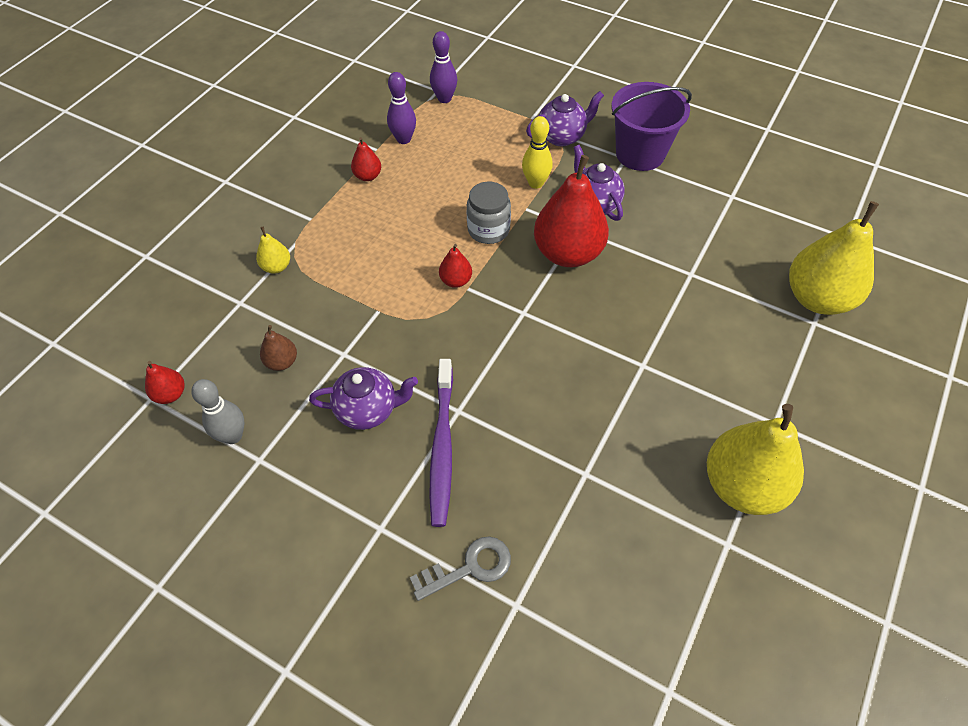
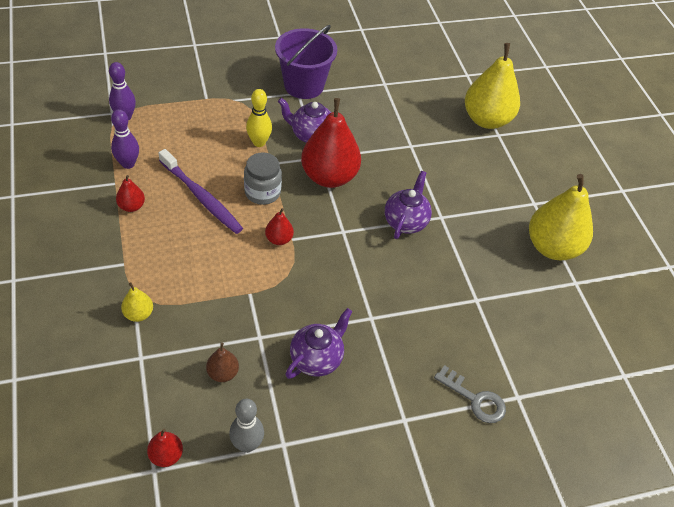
camera: 50 degrees left, 5 degrees down
grey key [410,536,511,601] -> grey key turned 105 degrees clockwise [434,365,506,423]
purple toothbrush [430,359,453,527] -> purple toothbrush moved to [158,149,243,234]
purple teapot [526,91,604,146] -> purple teapot moved to [385,171,432,239]

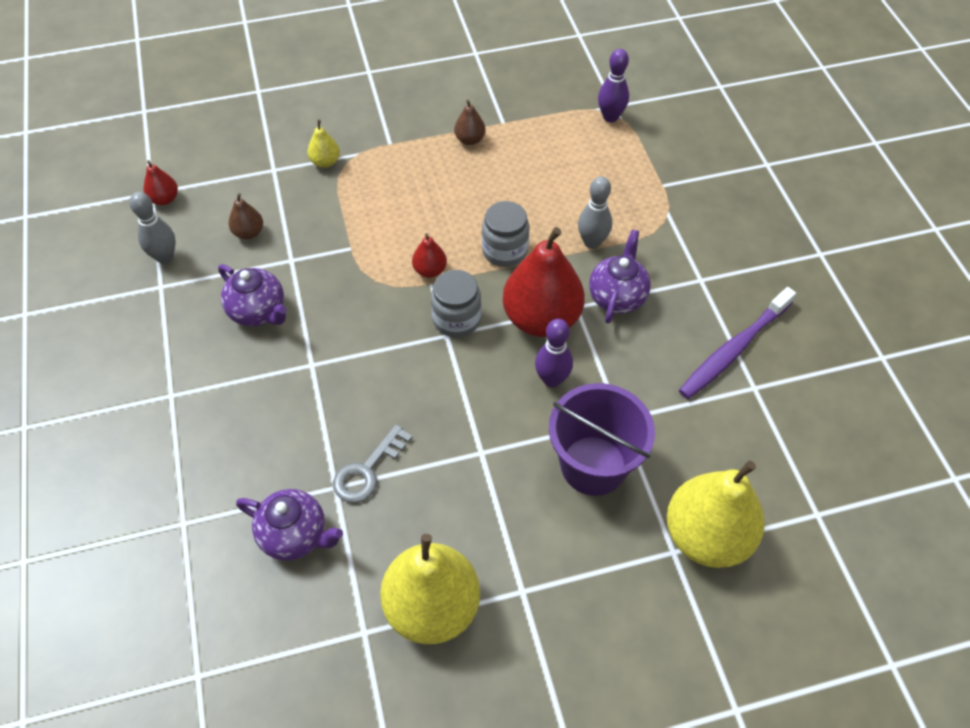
camera: 95 degrees right, 5 degrees up
purple bowling pin [111,109,139,169] -> purple bowling pin moved to [535,319,573,388]
red pear [116,175,145,212] -> brown pear [454,99,485,145]
purple toothbrush [158,149,243,234] -> purple toothbrush moved to [679,287,796,399]
yellow bowling pin [246,89,272,147] -> grey bowling pin [578,176,612,249]
purple bucket [275,25,337,99] -> purple bucket moved to [549,383,655,496]
purple teapot [385,171,432,239] -> purple teapot moved to [236,489,343,561]
grey key [434,365,506,423] -> grey key moved to [333,424,413,503]
none -> grey jar [431,270,481,338]

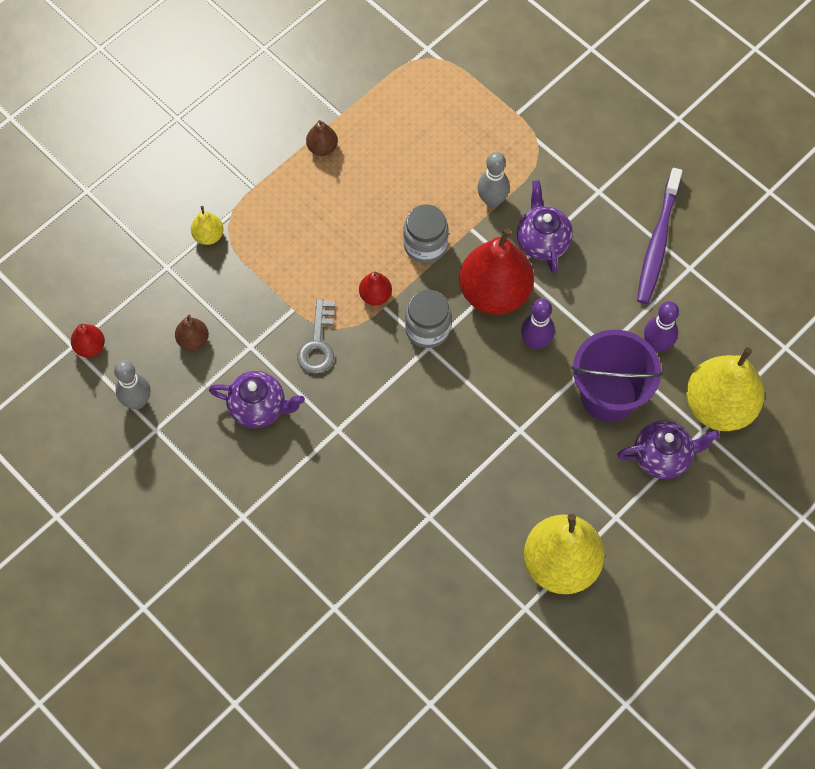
camera: 30 degrees left, 10 degrees up
purple teapot [236,489,343,561] -> purple teapot moved to [617,421,720,479]
grey key [333,424,413,503] -> grey key moved to [297,299,335,374]
purple bowling pin [598,49,629,122] -> purple bowling pin moved to [644,301,679,352]

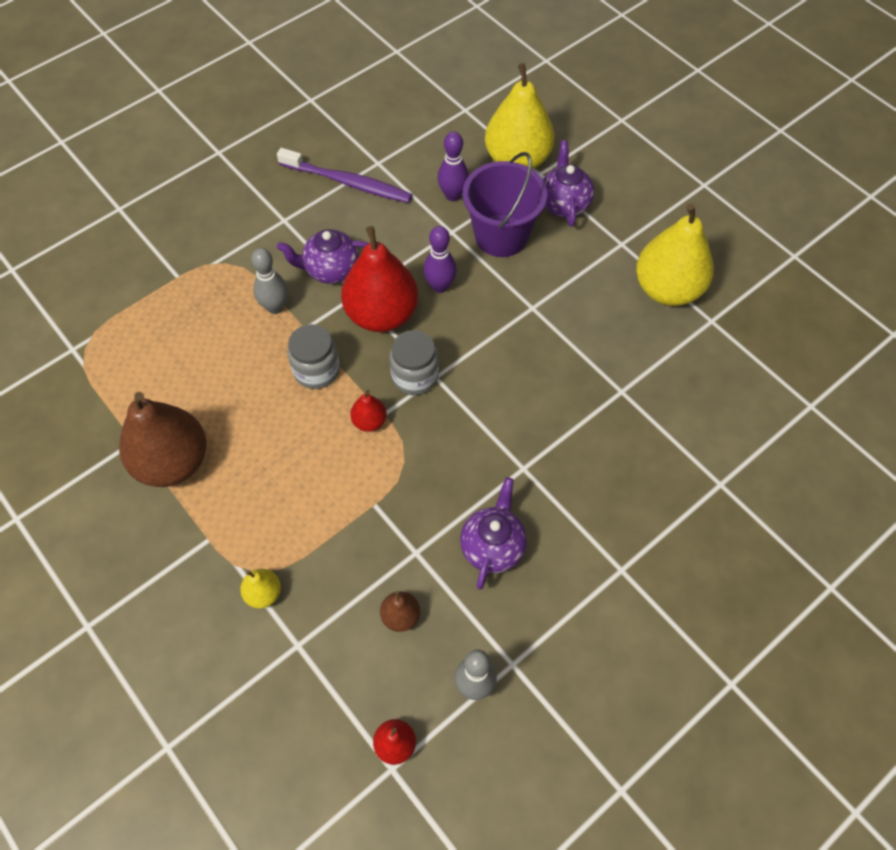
camera: 85 degrees left, 5 degrees down
grey key [297,299,335,374] -> none
brown pear [306,120,338,156] -> brown pear [119,392,207,487], size x2.23

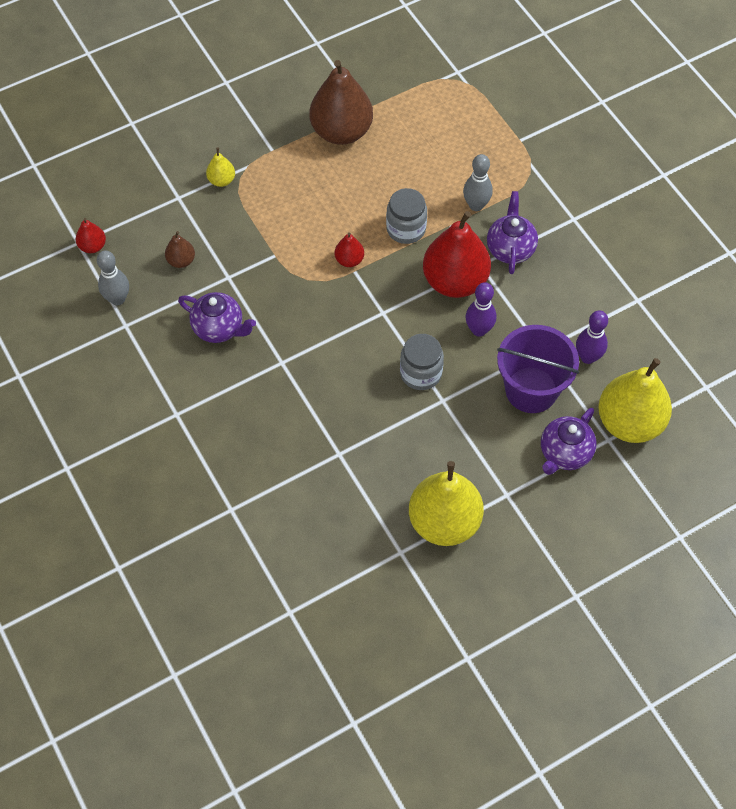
camera: 100 degrees right, 0 degrees up
purple toothbrush [277,148,412,203] -> none
grey jar [389,330,439,395] -> grey jar moved to [400,334,444,390]
purple teapot [543,140,594,227] -> purple teapot turned 120 degrees clockwise [541,408,596,475]

